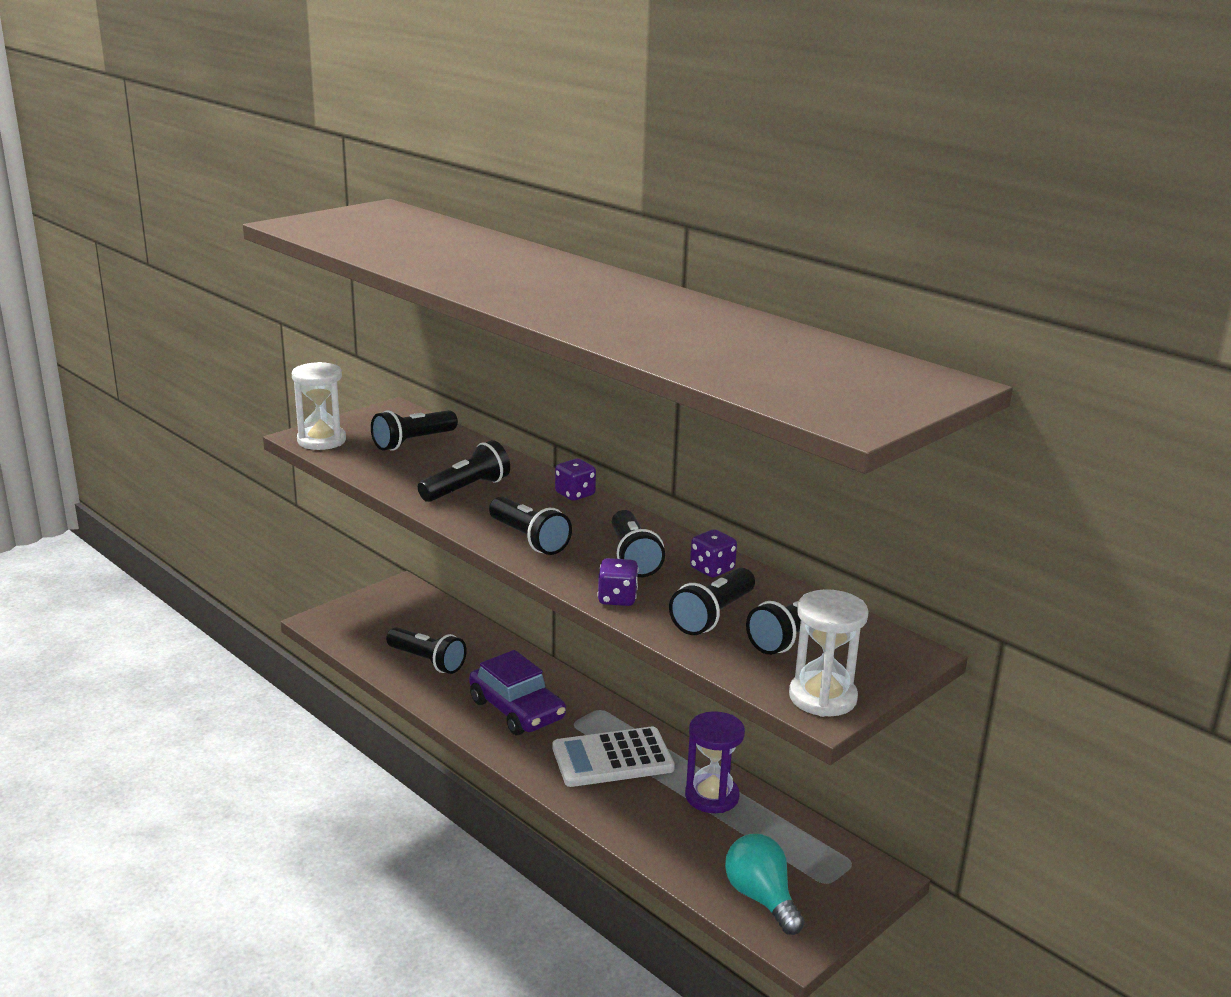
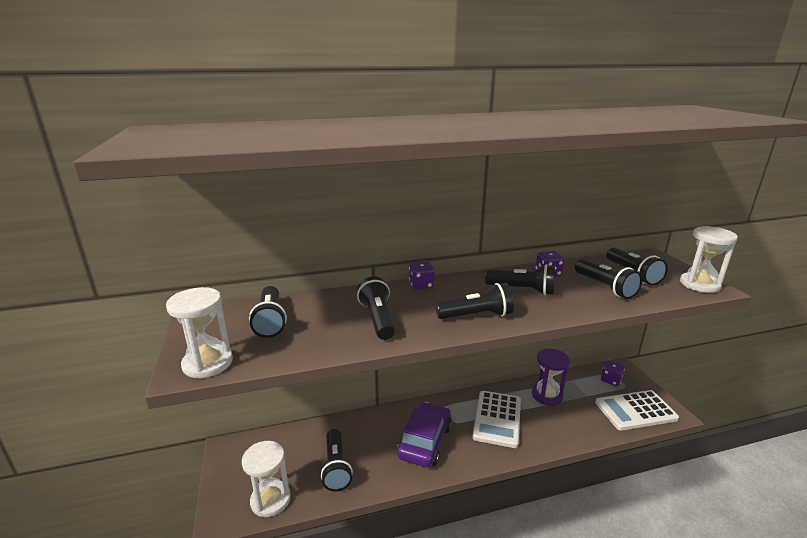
camera: 60 degrees left, 0 degrees up
black flashlight [386,627,467,674] -> black flashlight turned 105 degrees clockwise [321,429,353,492]
purple car [469,650,566,735] -> purple car turned 60 degrees counterclockwise [397,402,452,467]
purple dice [597,558,639,606] -> purple dice moved to [601,360,625,386]
turquoise light bulb [725,834,805,935] -> white calculator [595,390,679,431]
none -> white hourglass [242,441,291,517]

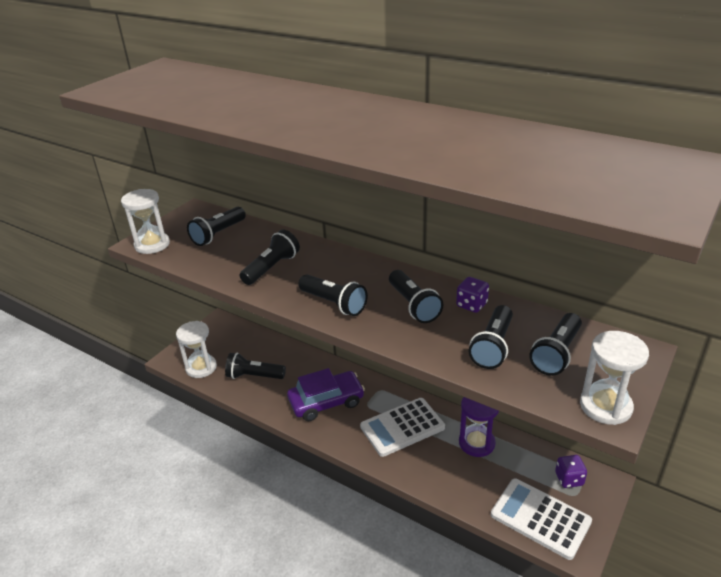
camera: 50 degrees right, 10 degrees up
black flashlight [321,429,353,492] -> black flashlight turned 60 degrees clockwise [225,353,286,379]
purple dice [409,261,435,290] -> none

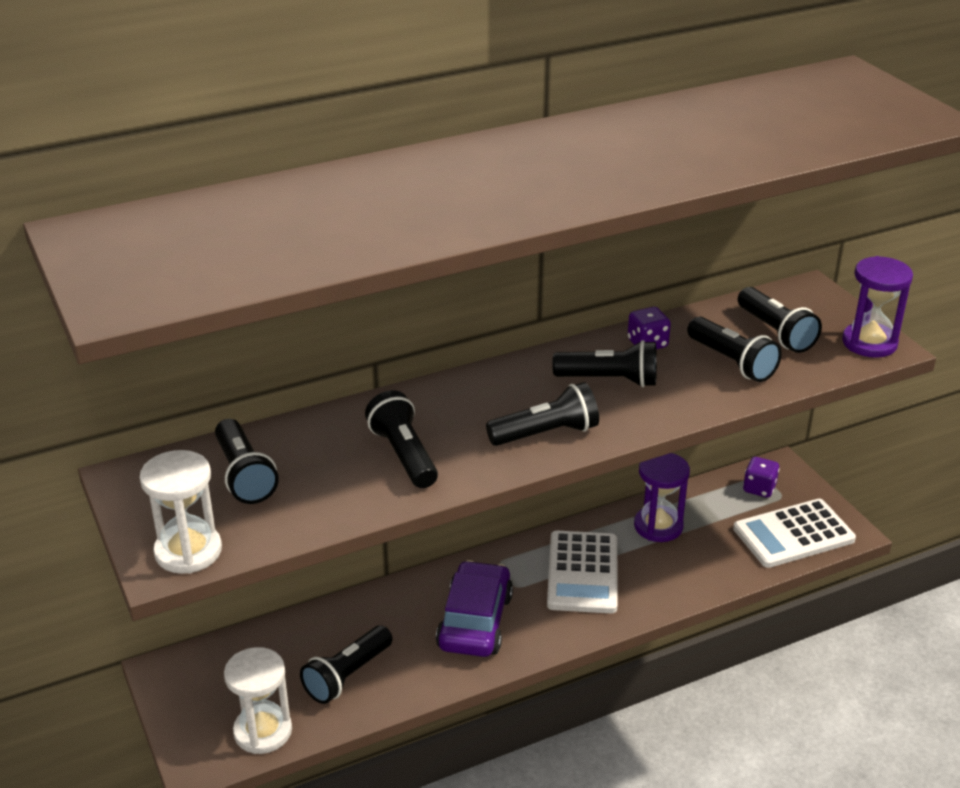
camera: 60 degrees left, 0 degrees up
white hourglass [580,331,649,425] -> purple hourglass [842,256,913,358]

